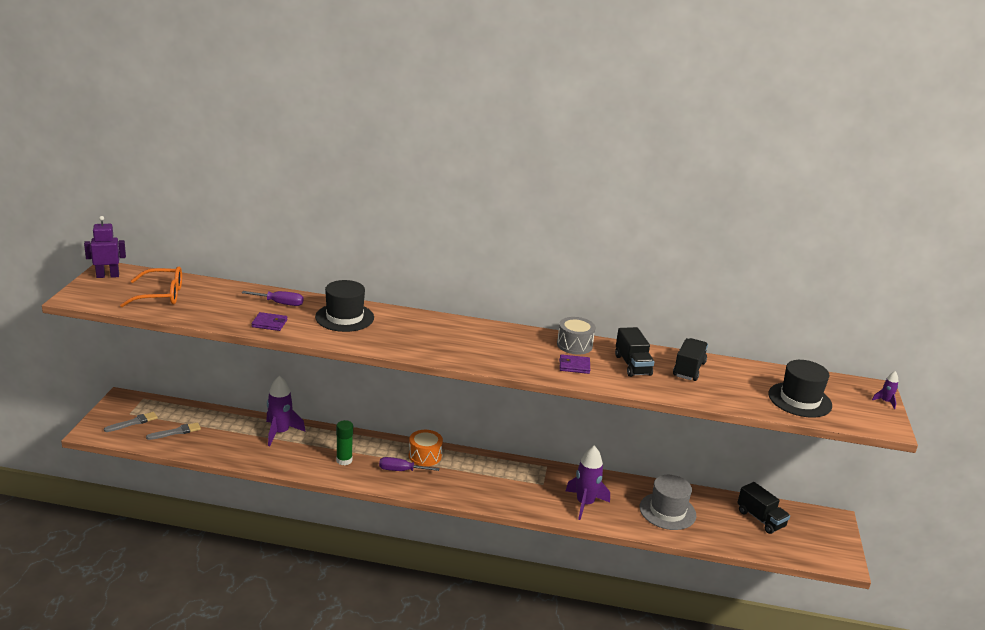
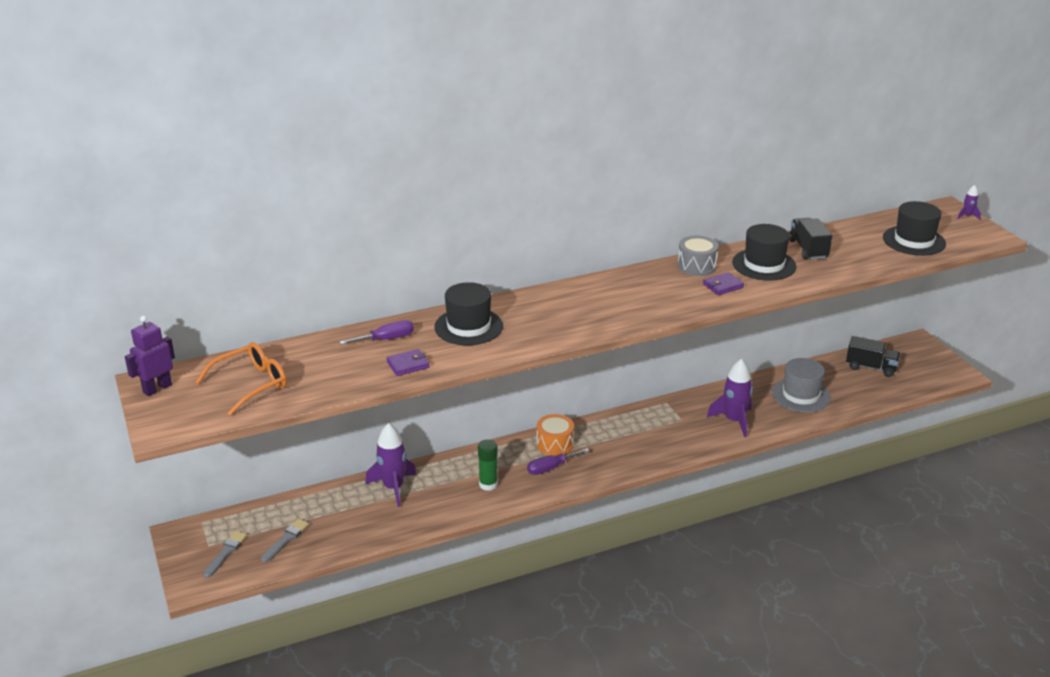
camera: 30 degrees left, 5 degrees up
black truck [615,327,654,377] -> black hat [732,224,796,281]

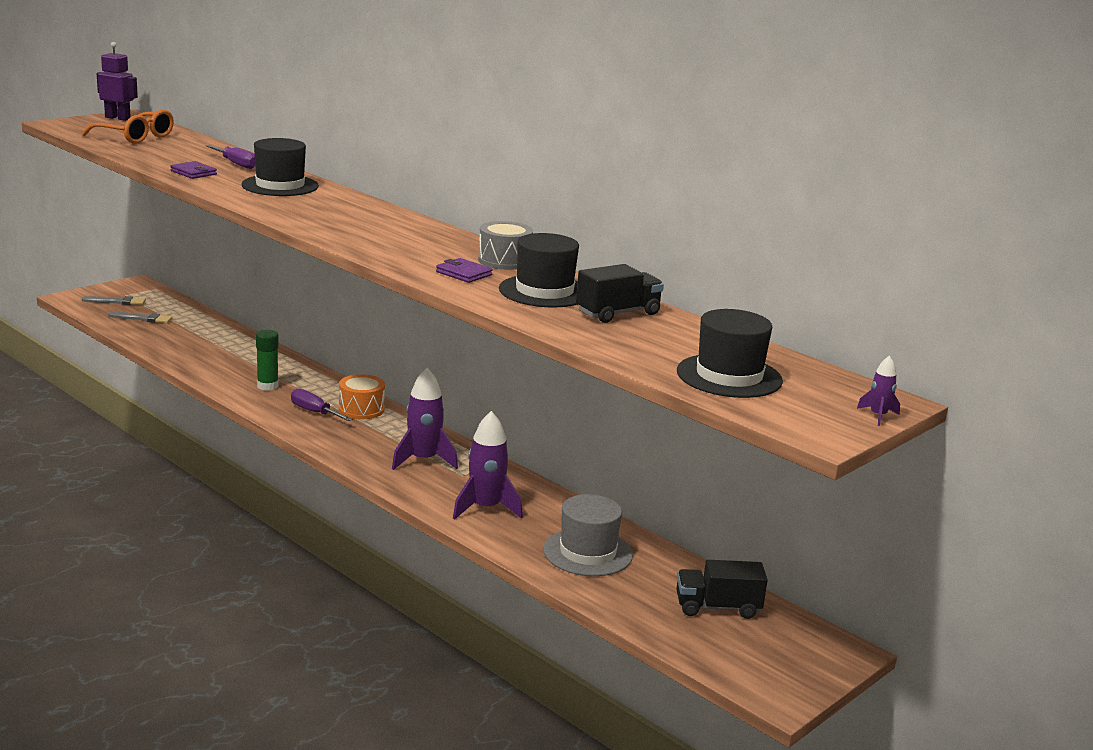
camera: 65 degrees right, 10 degrees down
purple rocket [365,423,417,507] -> purple rocket moved to [392,368,458,470]
black truck [846,336,901,377] -> black truck turned 90 degrees clockwise [676,560,768,619]

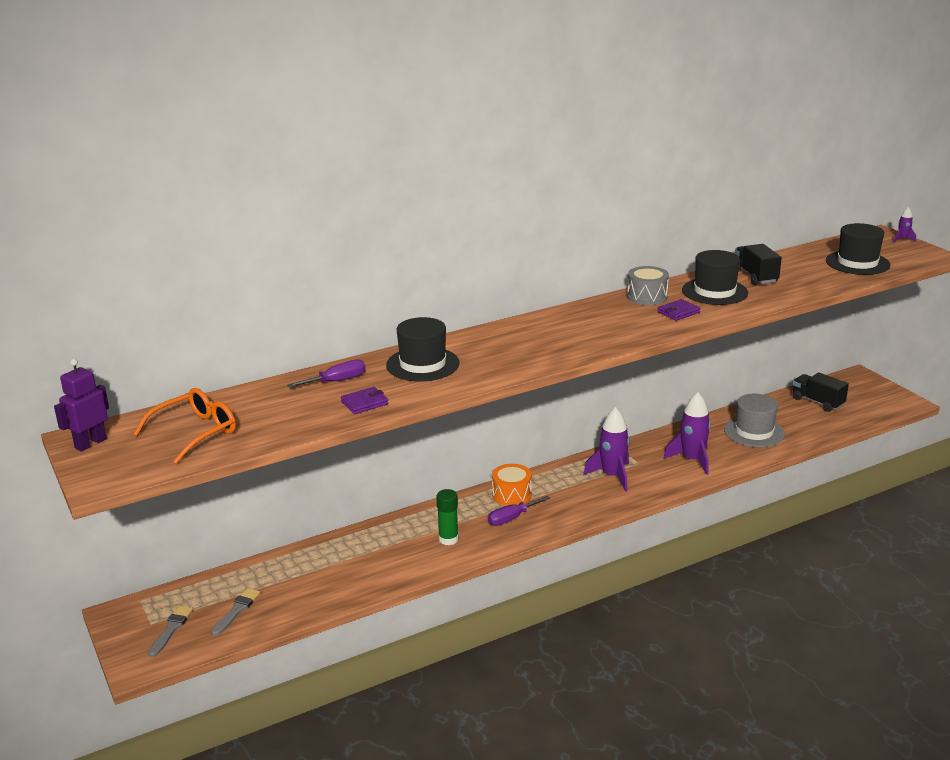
camera: 70 degrees left, 5 degrees up
black truck [676,560,768,619] -> black truck turned 120 degrees clockwise [793,373,849,412]

